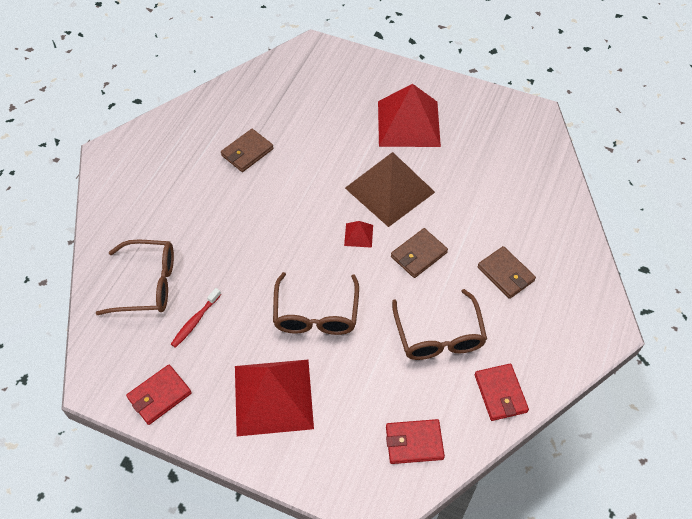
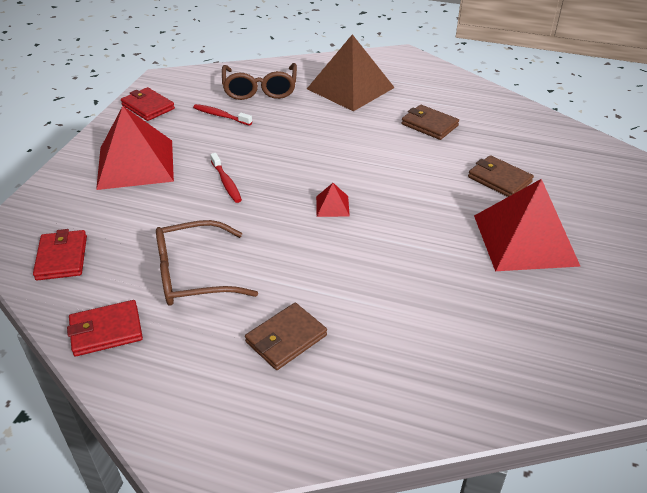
camera: 85 degrees right, 15 degrees down
brown glasses [273,272,359,335] -> red toothbrush [210,153,242,203]
brown pyramid [345,152,435,227] -> brown pyramid moved to [307,34,395,111]
brown wallet [391,228,448,278] -> brown wallet moved to [468,155,534,197]

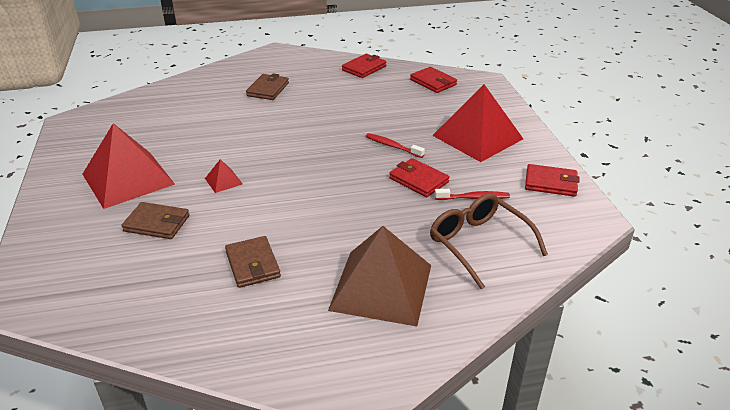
camera: 150 degrees right, 5 degrees down
brown glasses [156,220,258,306] -> none
red pyramid [316,183,350,217] -> red pyramid moved to [205,159,243,193]
brown wallet [401,105,459,140] -> brown wallet turned 60 degrees clockwise [225,236,281,288]
none -> red wallet [389,158,450,197]

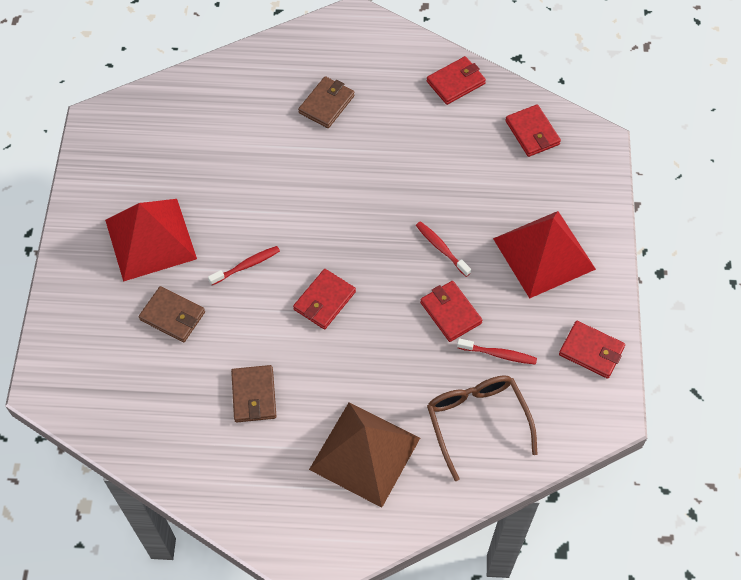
camera: 15 degrees right, 25 degrees up
red pyramid [205,159,243,193] -> red toothbrush [208,246,280,285]
none -> red wallet [293,269,356,329]

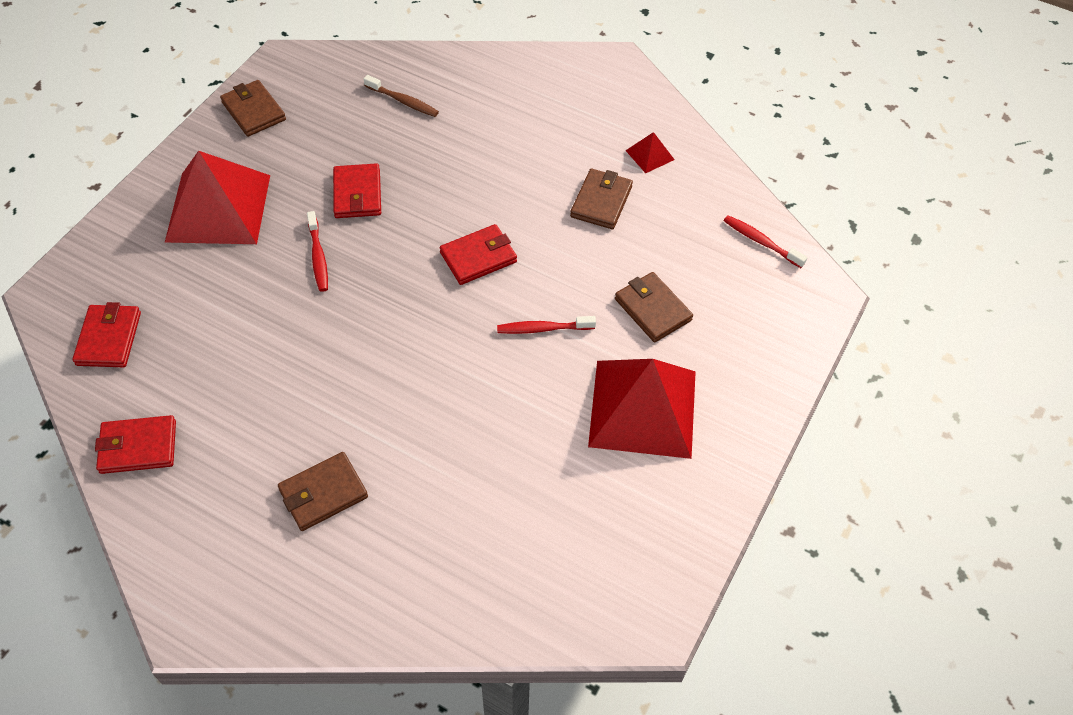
camera: 155 degrees left, 5 degrees down
brown pyramid [309,402,420,508] -> none
brown glasses [427,375,538,481] -> brown toothbrush [364,75,439,117]
red toothbrush [457,338,537,365] -> red toothbrush moved to [724,215,807,268]
red wallet [559,321,625,379] -> brown wallet [220,80,286,137]
none -> red pyramid [626,132,675,173]

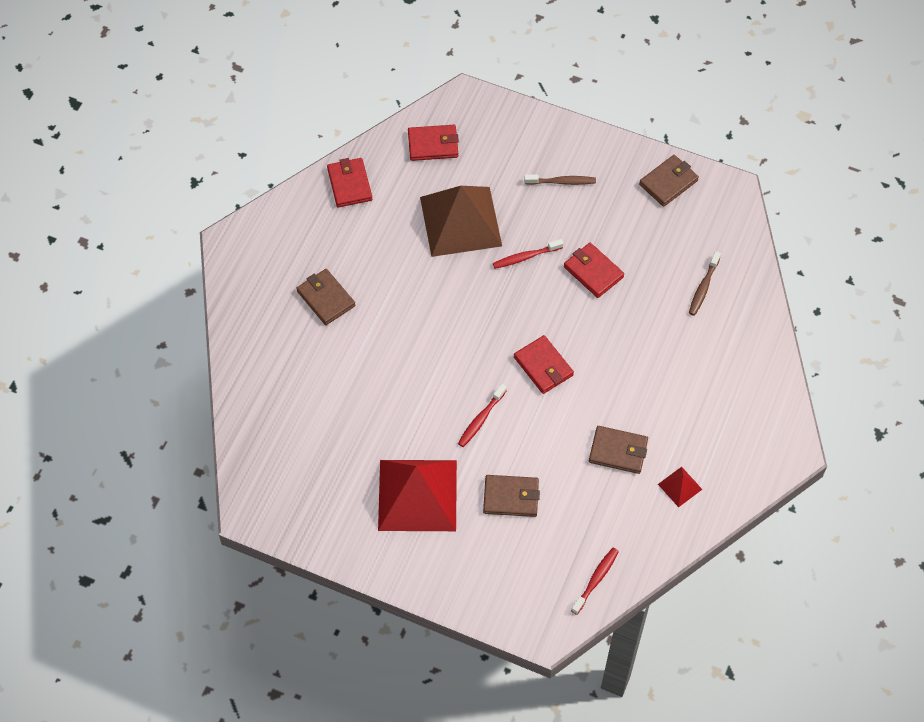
camera: 85 degrees right, 5 degrees up
red pyramid [165,151,270,244] -> brown toothbrush [524,175,596,185]
red wallet [333,163,381,218] -> red wallet turned 60 degrees clockwise [564,243,624,298]
red toothbrush [497,316,596,334] -> red toothbrush turned 135 degrees counterclockwise [458,384,507,447]
brown wallet [615,272,693,342] -> brown wallet turned 45 degrees clockwise [483,475,540,517]
none -> brown pyramid [420,186,502,257]

